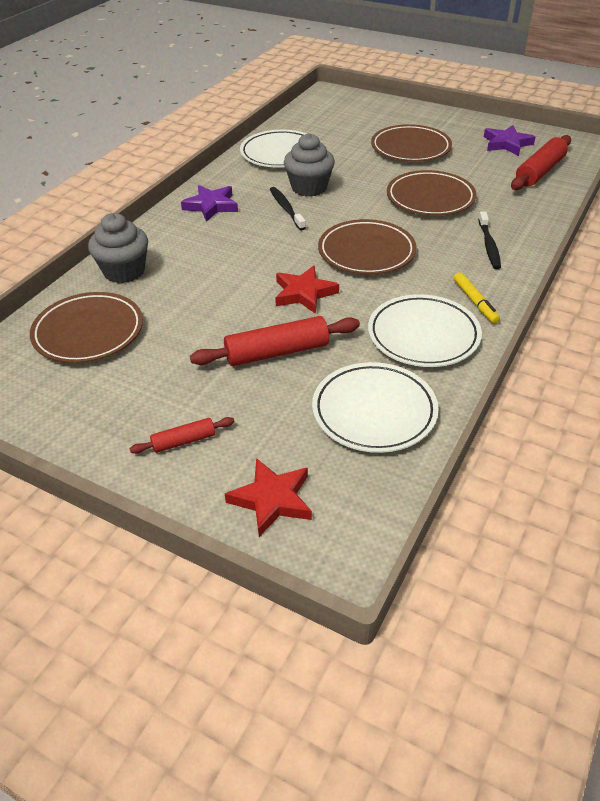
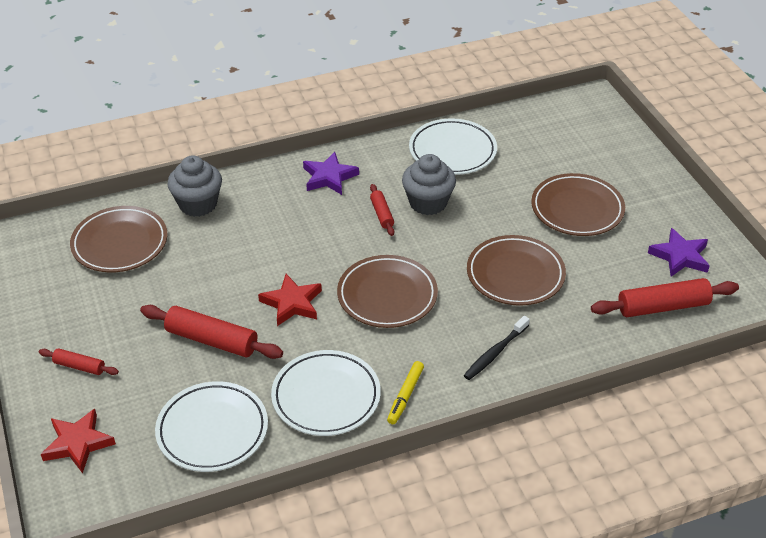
camera: 40 degrees right, 0 degrees up
black toothbrush [270,187,306,230] -> red rolling pin [370,184,395,236]

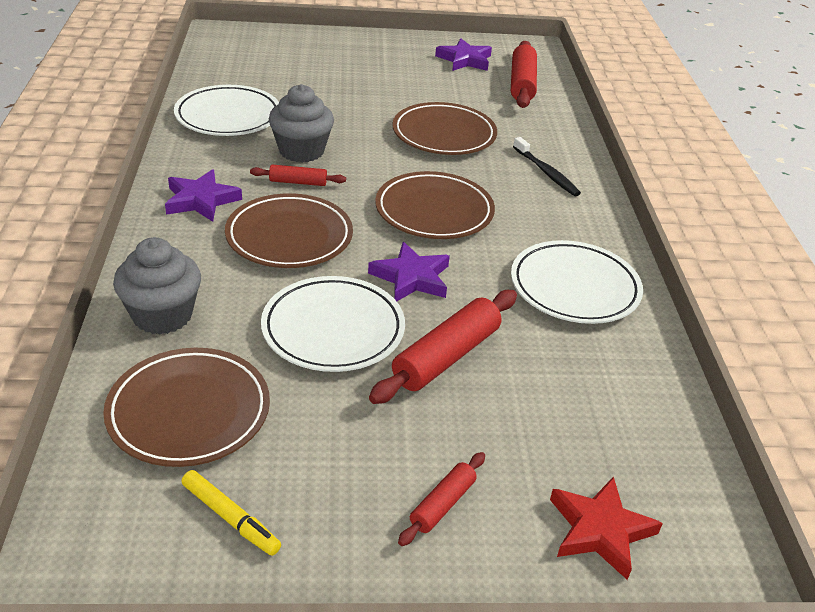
camera: 75 degrees left, 5 degrees down
white plate [155,381,268,472] -> white plate moved to [261,276,405,372]
red star [258,274,322,326] -> purple star [368,242,450,301]
yellow marker [387,361,424,424] -> yellow marker moved to [182,470,281,556]
brown plate [531,173,625,236] -> brown plate moved to [225,193,353,268]

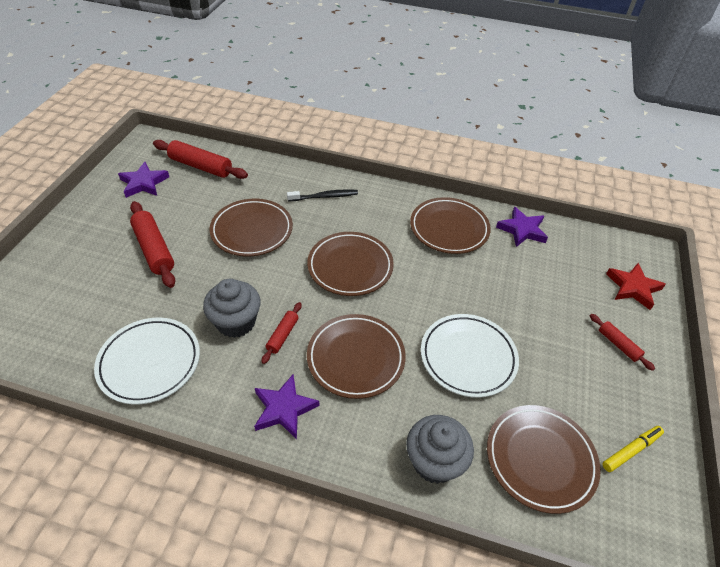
camera: 70 degrees left, 10 degrees up
purple star [368,242,450,301] -> purple star moved to [496,207,548,247]
red rolling pin [369,290,517,404] -> red rolling pin moved to [130,201,176,288]
white plate [511,240,643,324] -> brown plate [410,197,491,254]

